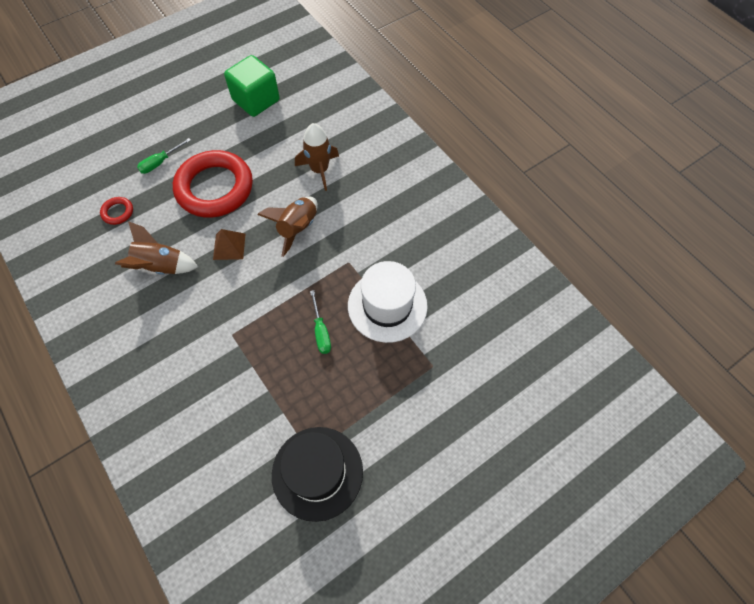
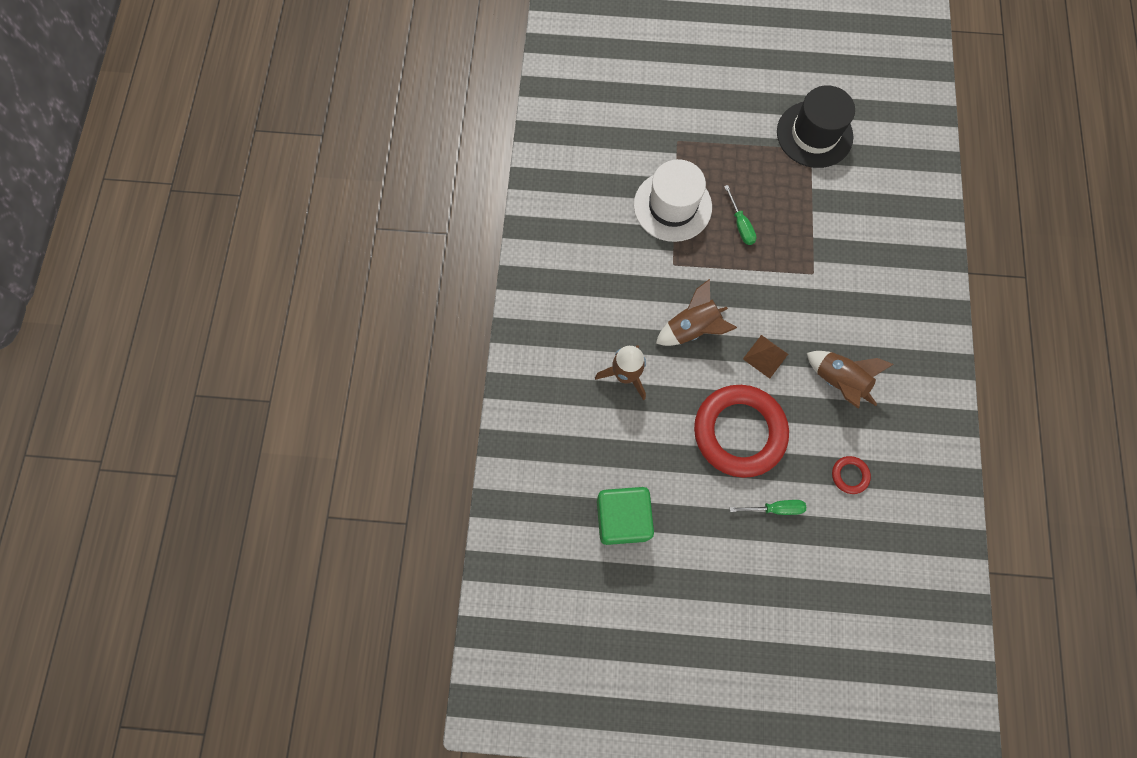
camera: 140 degrees left, 10 degrees up
green screwdriver [310,290,331,354] -> green screwdriver turned 135 degrees clockwise [724,185,756,245]

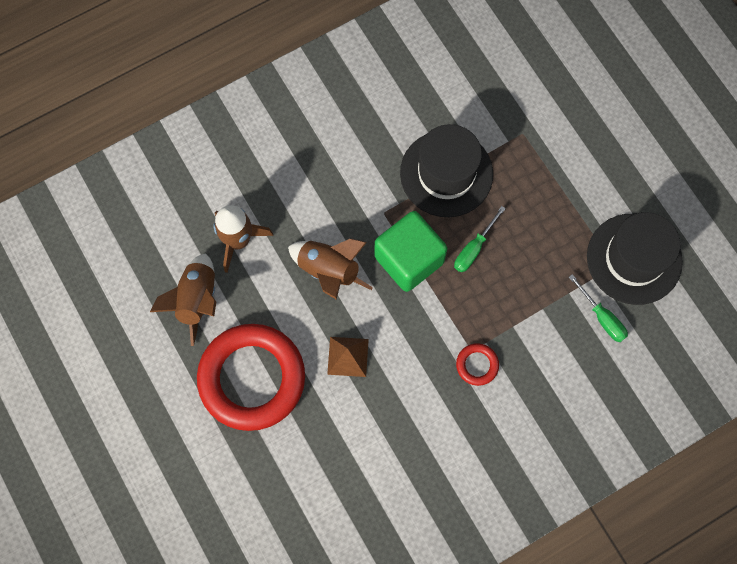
camera: 55 degrees right, 0 degrees up
green cube [597,487,654,545] -> green cube moved to [374,211,447,292]
white hat [634,159,712,242] -> black hat [400,124,493,217]
green screwdriver [730,500,806,515] -> green screwdriver moved to [569,274,628,342]
brown rocket [807,351,894,409] -> brown rocket moved to [150,253,216,346]
red ring [832,456,871,494] -> red ring moved to [456,343,499,386]

